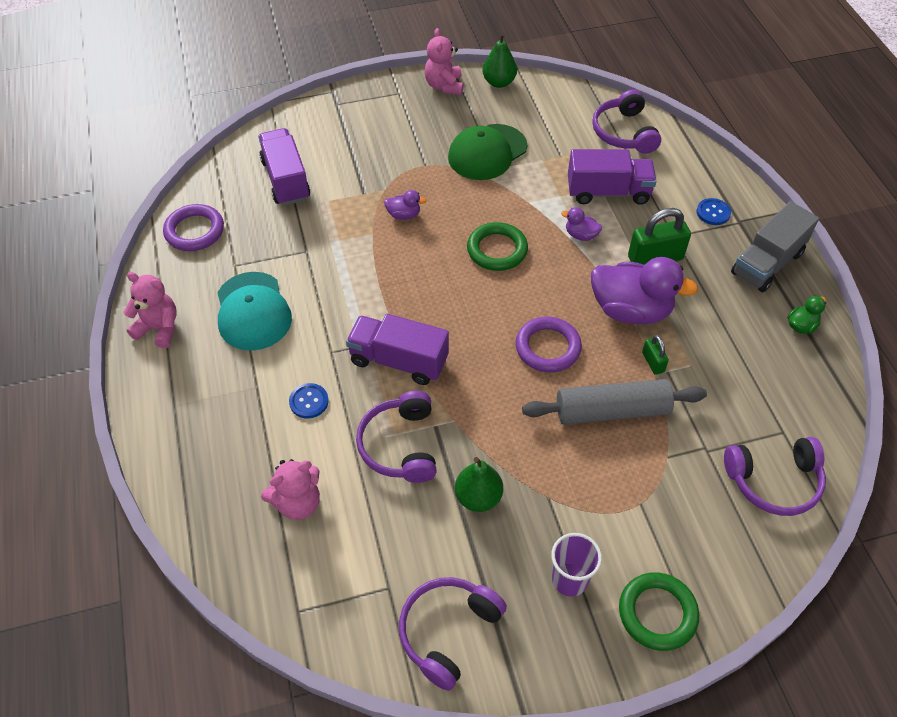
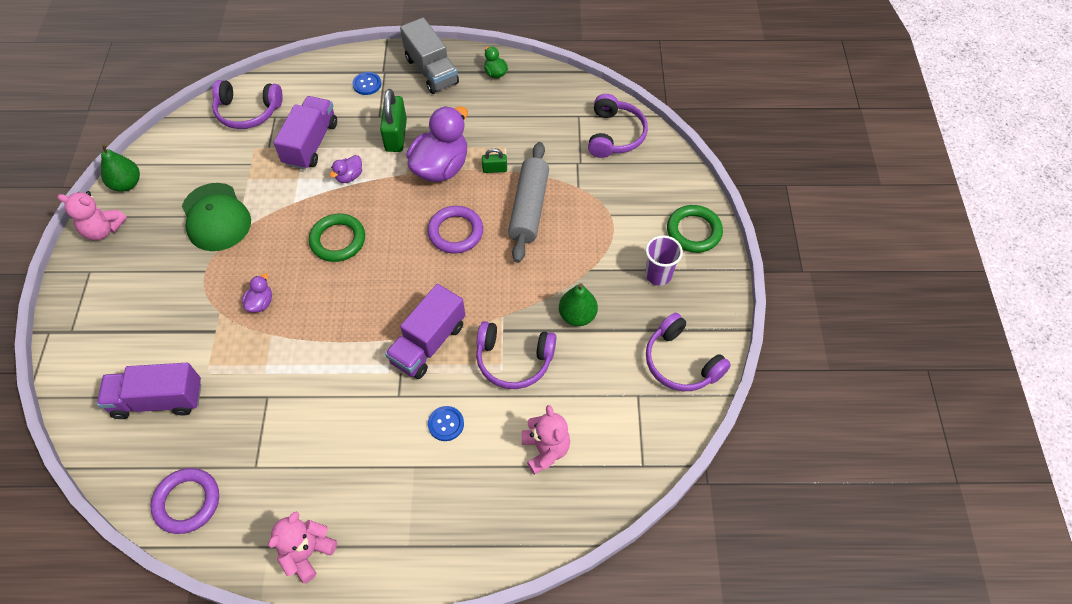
camera: 75 degrees left, 5 degrees up
turquoise cap [217,272,292,351] -> none

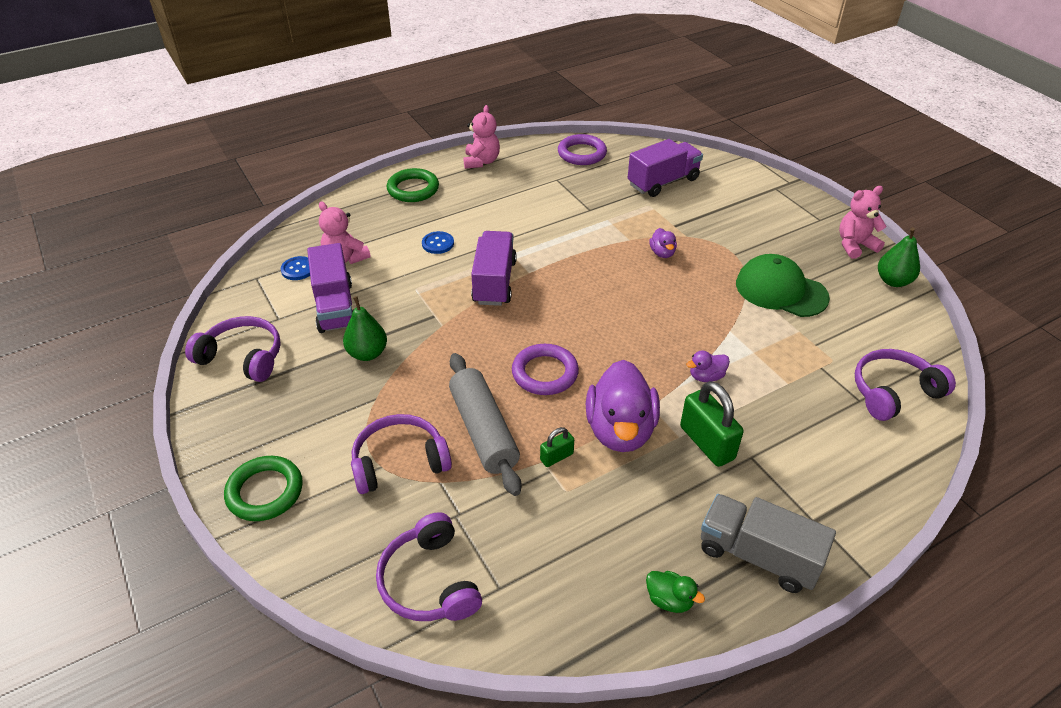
camera: 150 degrees right, 15 degrees down
purple truck [274,96,337,170] -> purple truck moved to [307,243,353,333]
green ring [309,213,365,262] -> green ring moved to [387,168,439,202]
purple duck [330,155,362,183] -> purple duck turned 120 degrees counterclockwise [686,351,730,382]
blue button [353,72,381,95] -> blue button moved to [281,256,310,280]
purple headphones [476,321,556,389] -> purple headphones moved to [351,414,452,494]
purple cup [645,235,683,286] -> none

